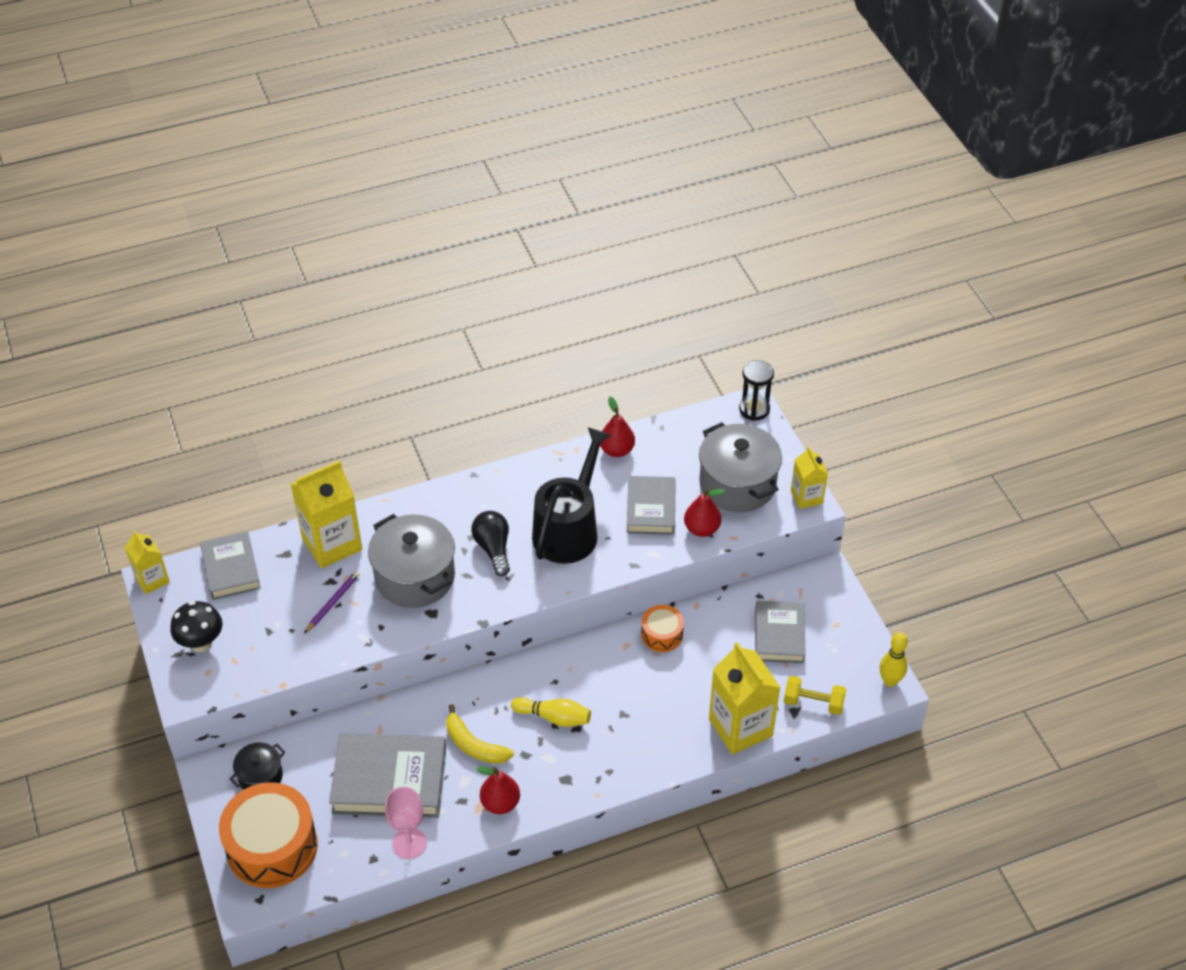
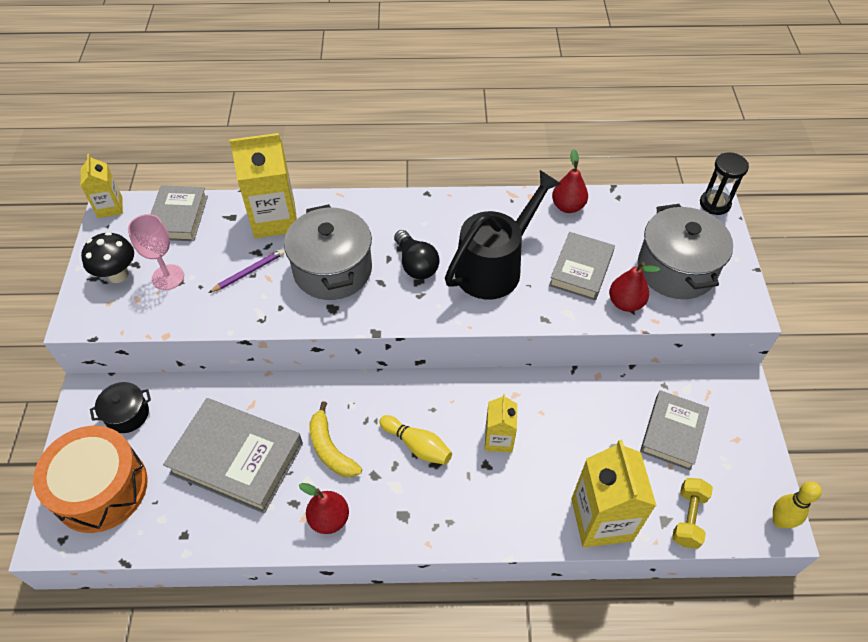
camera: 20 degrees right, 5 degrees up
pink goblet [385,787,427,859] -> pink goblet moved to [128,214,184,290]
black light bulb [471,511,510,576] -> black light bulb turned 150 degrees clockwise [394,230,440,279]
orange drum [641,605,684,652] -> none
yellow dumbbell [784,676,846,715] -> yellow dumbbell turned 75 degrees clockwise [672,478,713,549]
yellow carton [791,446,828,509] -> yellow carton moved to [485,394,517,453]

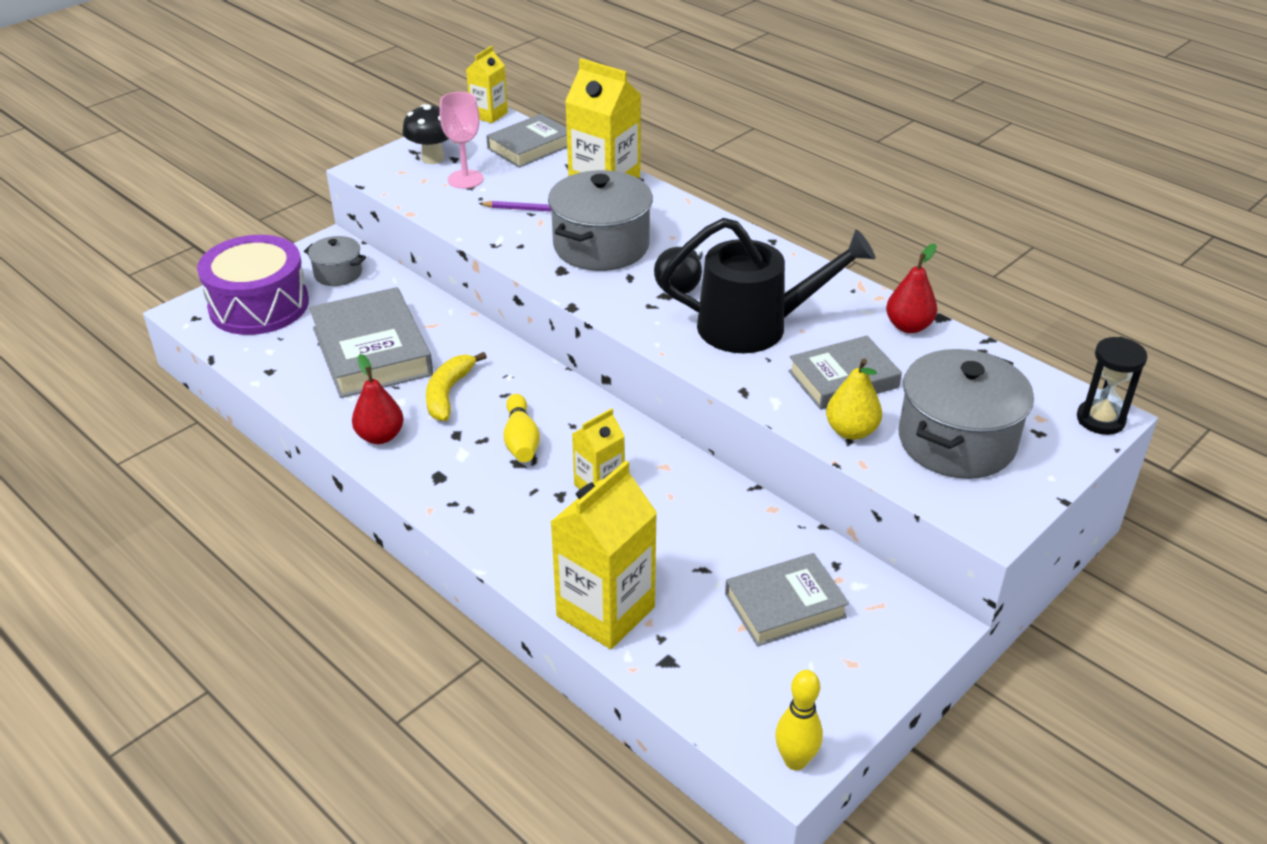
camera: 45 degrees right, 15 degrees down
orange drum [33,426,148,533] -> purple drum [197,235,309,335]
black pot [90,382,151,433] -> grey pot [304,236,366,286]
red pear [609,262,660,312] -> yellow pear [826,359,882,440]
yellow dumbbell [672,478,713,549] -> none

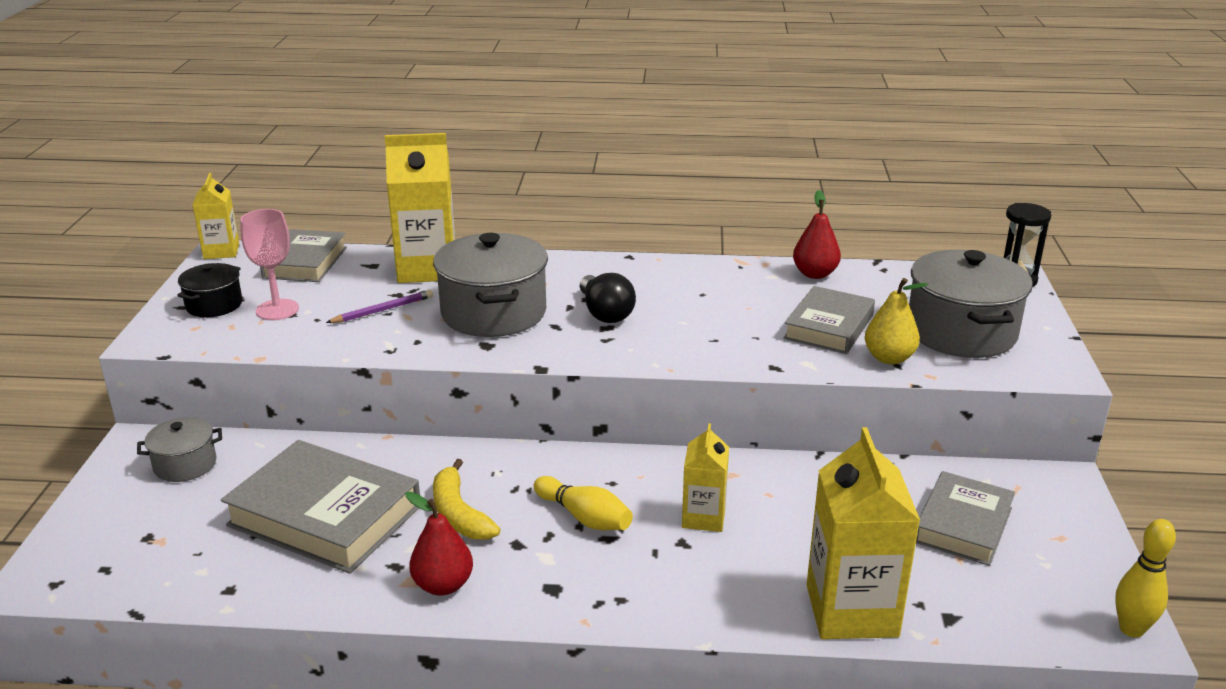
camera: 40 degrees left, 10 degrees down
purple drum [197,235,309,335] -> none
black mushroom [402,104,449,164] -> black pot [177,263,242,317]
black watering can [660,218,875,353] -> none

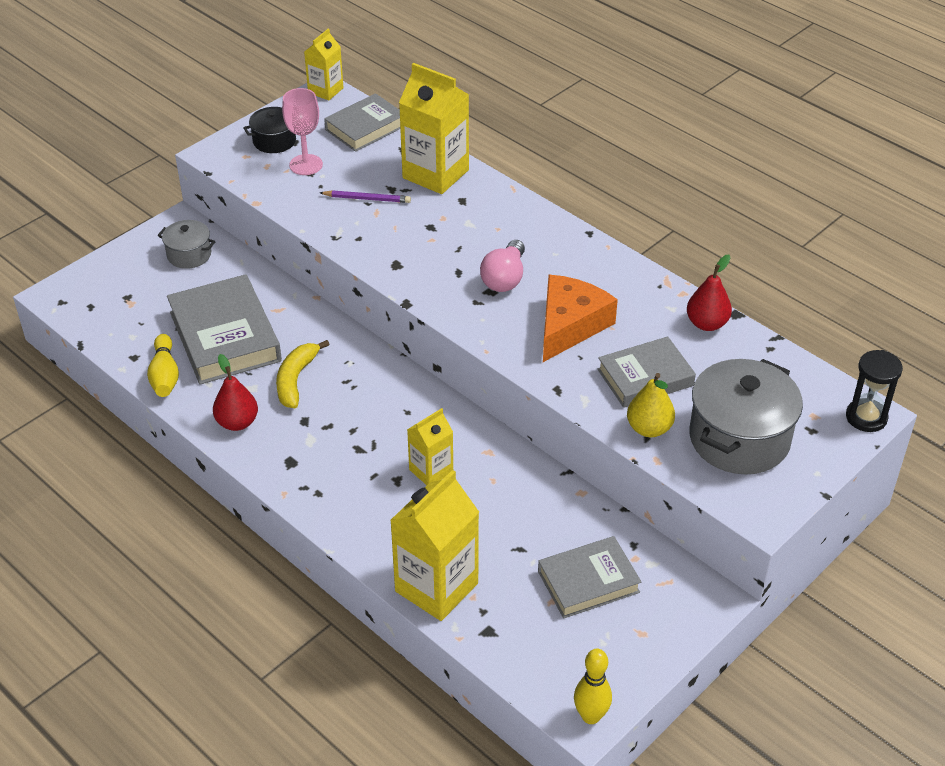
camera: 40 degrees right, 15 degrees up
grey pot [433,233,548,337] -> none
yellow bowling pin [534,476,633,530] -> yellow bowling pin moved to [147,334,179,397]
black light bulb [580,273,636,323] -> pink light bulb [480,240,525,292]
none -> orange cheese [543,275,618,362]

